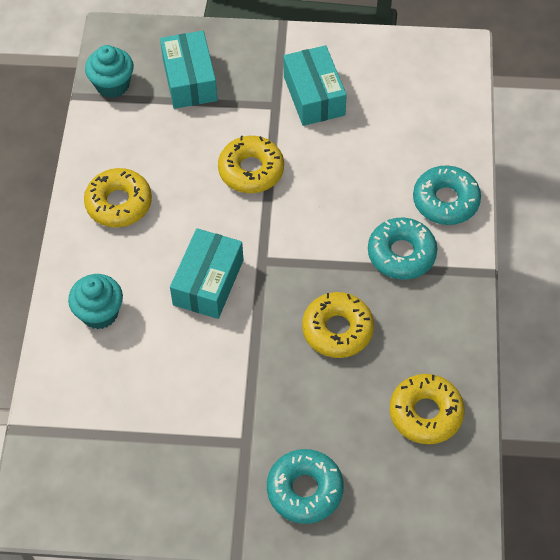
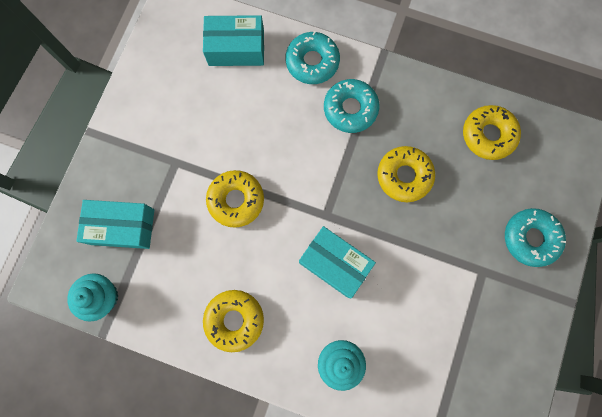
camera: 75 degrees left, 20 degrees up
turquoise box [283,45,347,126] -> turquoise box moved to [203,15,264,66]

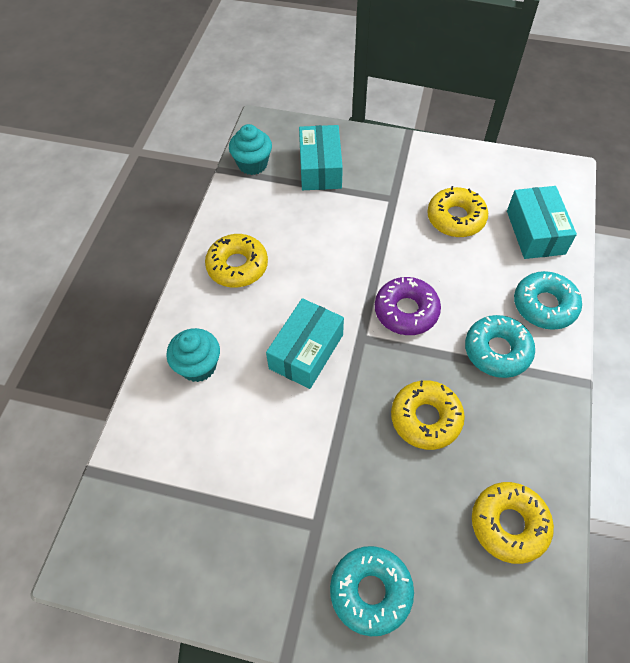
camera: 85 degrees right, 20 degrees down
yellow donut [206,170,264,228] -> yellow donut moved to [427,186,488,237]
none -> purple donut [375,277,441,335]

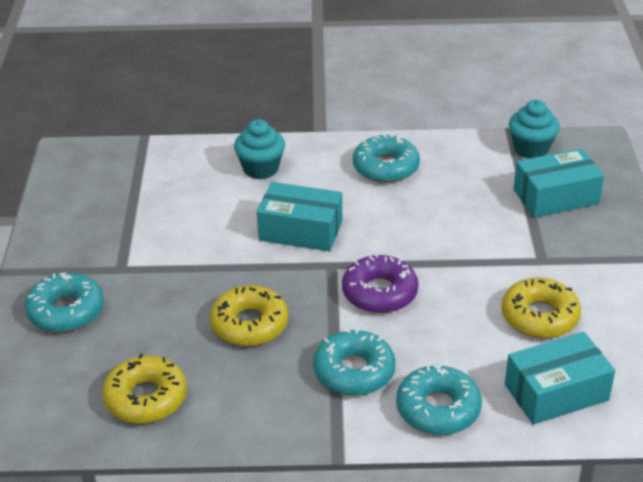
camera: 75 degrees right, 20 degrees down
yellow donut [205,234,268,288] -> turquoise donut [353,134,420,183]

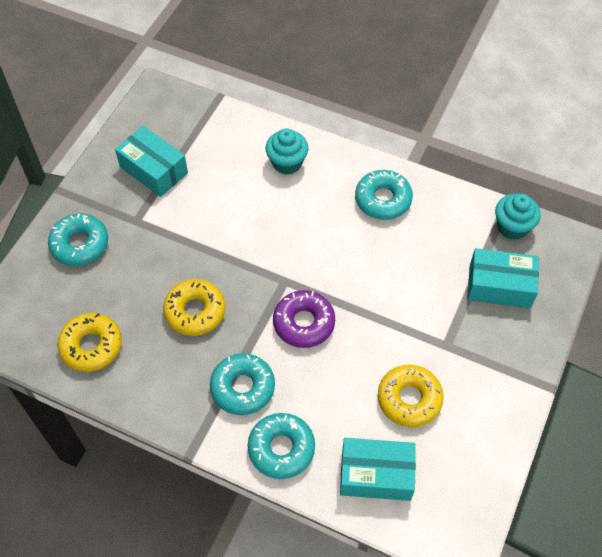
camera: 25 degrees right, 20 degrees up
turquoise box [257,182,342,251] -> turquoise box moved to [115,126,188,197]

